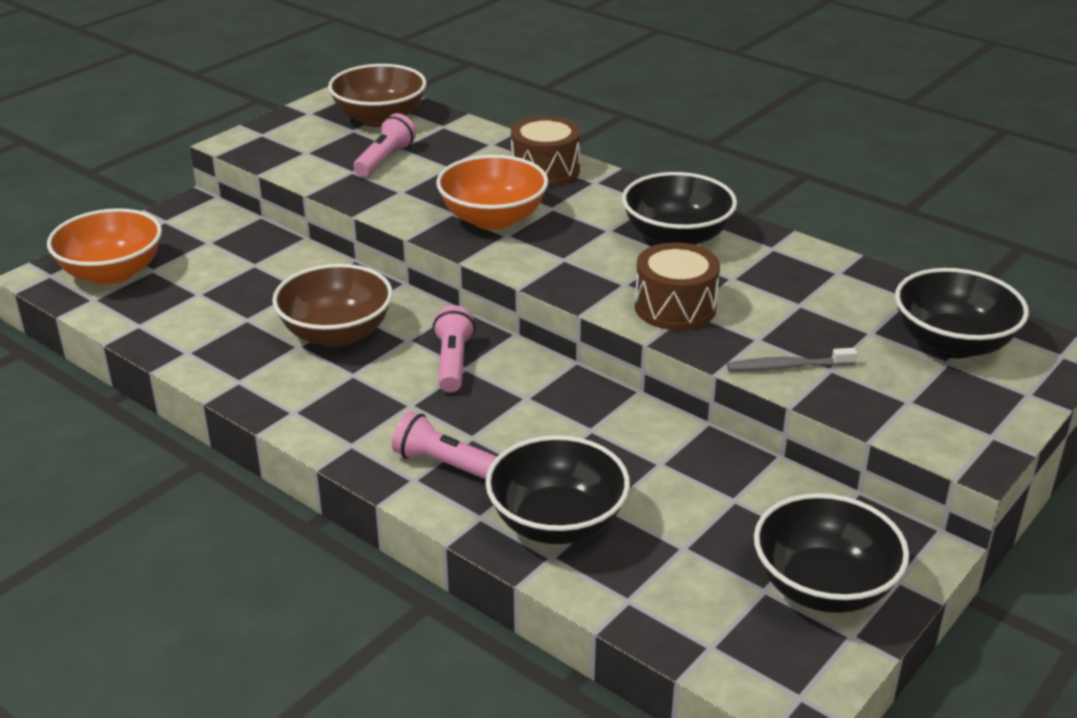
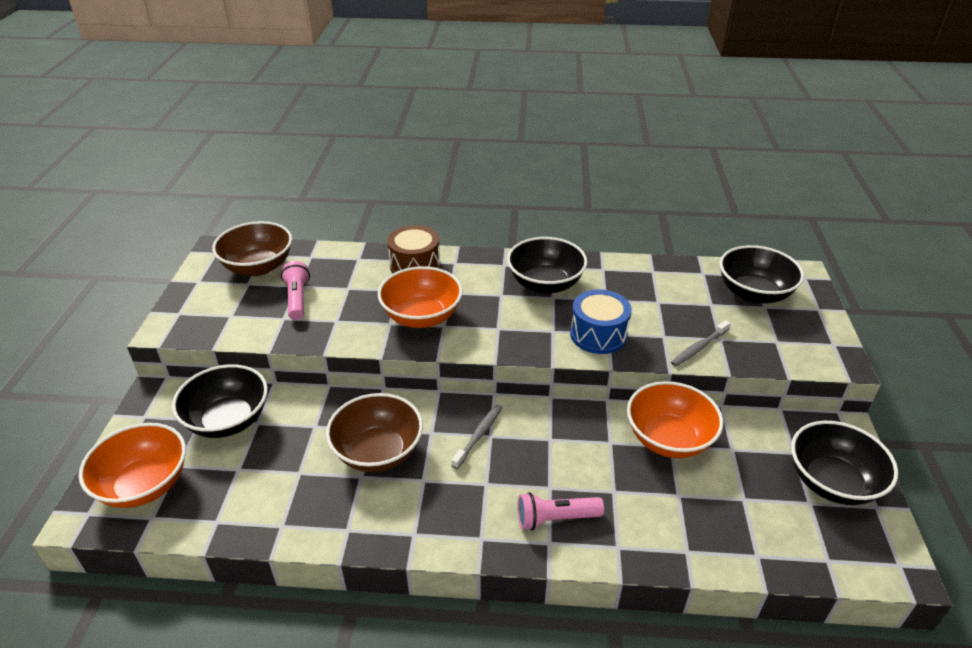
camera: 35 degrees left, 5 degrees up
pink flashlight [433,305,476,392] -> grey toothbrush [451,404,502,469]
black bowl [485,435,630,544] -> black bowl moved to [172,364,268,438]
brown drum [635,243,720,330] -> blue drum [570,289,632,354]
none -> orange bowl [627,381,723,458]

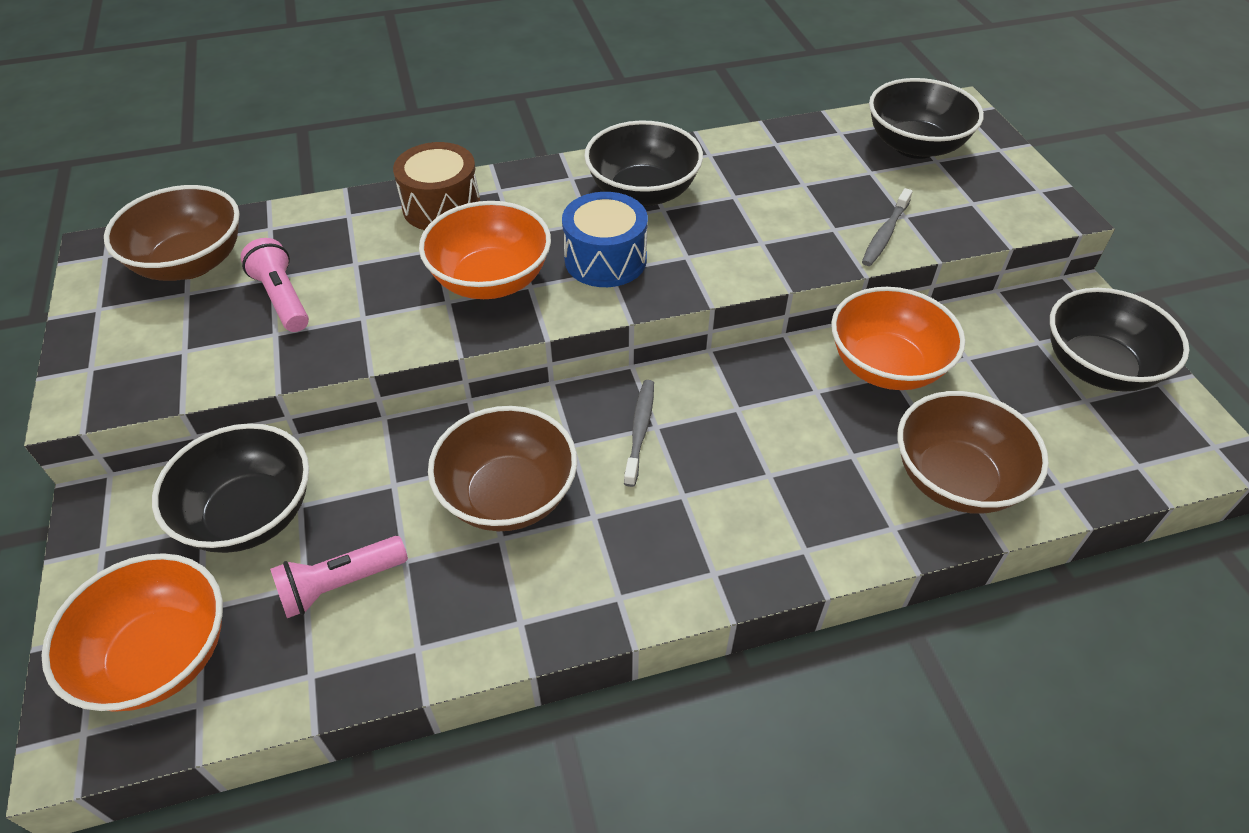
camera: 20 degrees left, 10 degrees up
pink flashlight [517,492,604,530] -> pink flashlight moved to [270,536,408,618]
blue drum [570,289,632,354] -> blue drum moved to [562,192,648,287]
none -> brown bowl [897,391,1049,514]

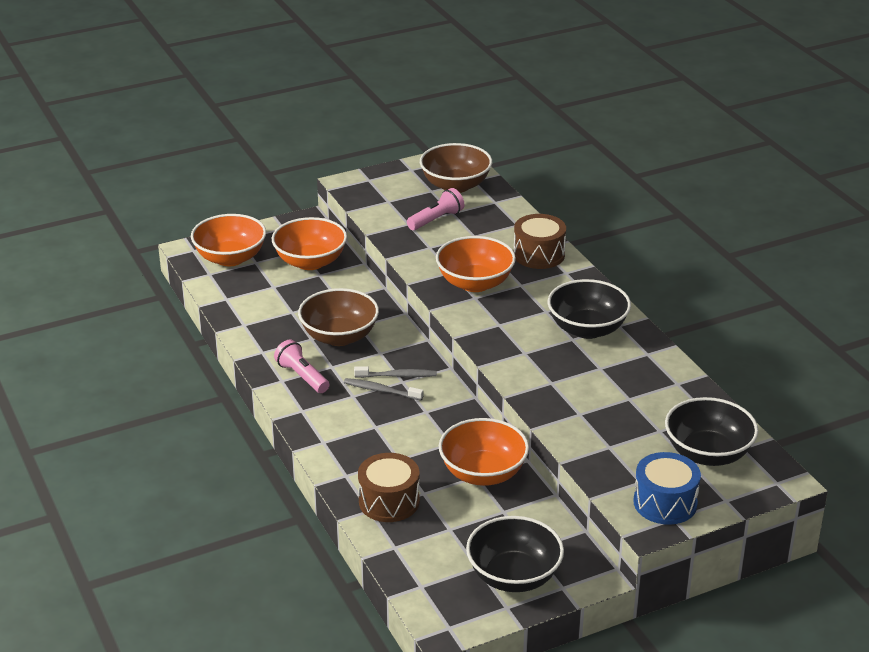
camera: 80 degrees right, 15 degrees down
black bowl [152,423,309,553] -> orange bowl [272,217,347,270]
pink flashlight [270,536,408,618] -> pink flashlight moved to [274,339,329,393]
blue drum [562,192,648,287] -> blue drum moved to [633,452,701,525]
grey toothbrush [862,188,913,266] -> grey toothbrush moved to [344,378,424,400]
brown bowl [897,391,1049,514] -> brown drum [358,453,420,522]

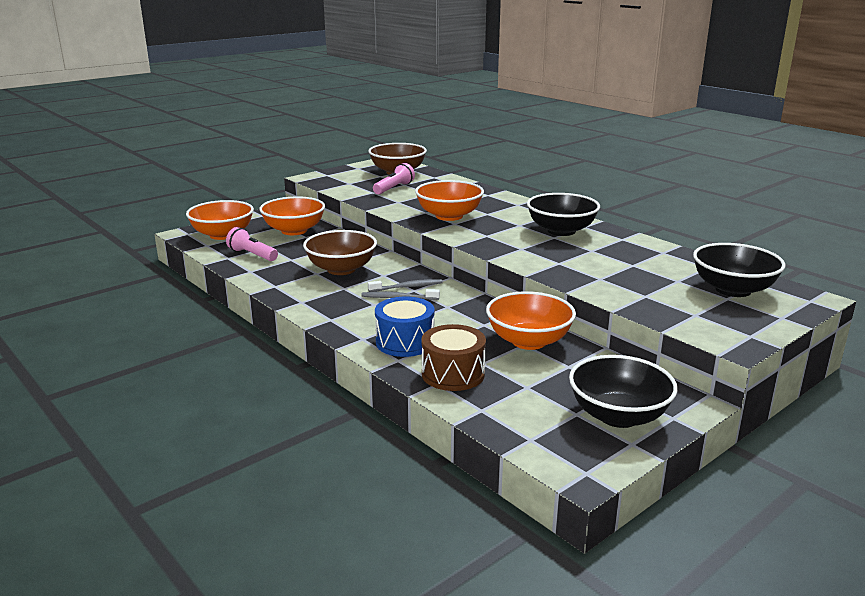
camera: 15 degrees left, 10 degrees down
pink flashlight [274,339,329,393] -> pink flashlight moved to [226,227,278,261]
brown drum [514,214,566,269] -> none
blue drum [633,452,701,525] -> blue drum moved to [375,297,435,357]

